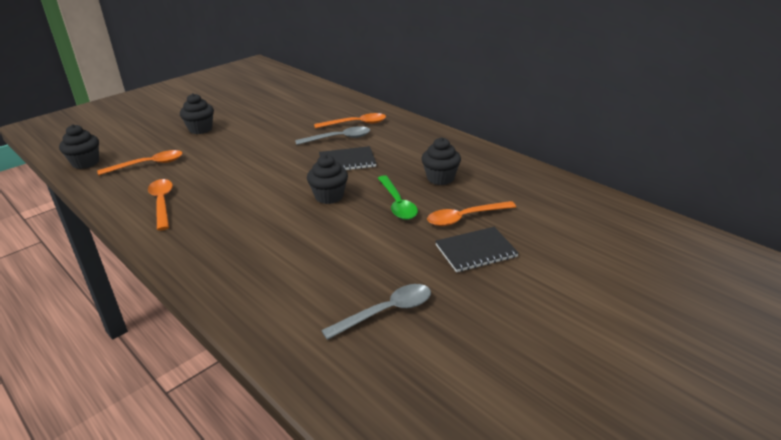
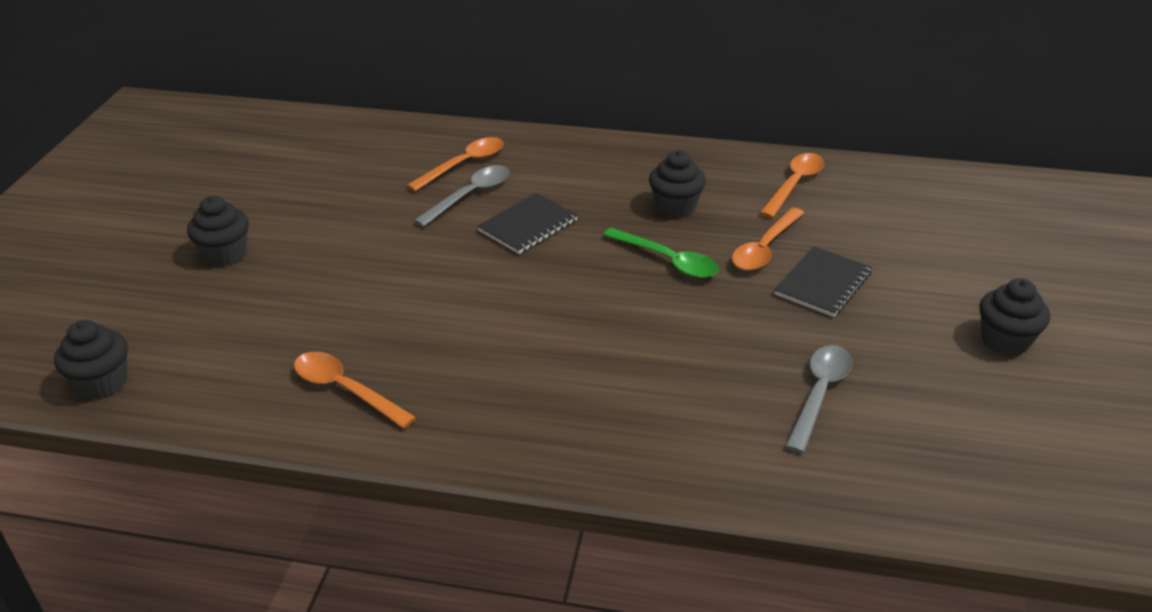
camera: 35 degrees left, 5 degrees up
orange spoon [97,150,183,175] -> orange spoon moved to [760,153,824,218]
black cupcake [307,154,348,204] -> black cupcake moved to [980,278,1050,356]

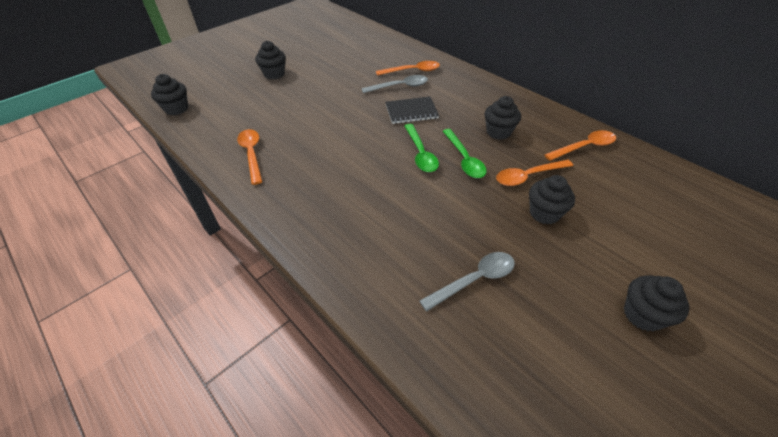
camera: 35 degrees right, 10 degrees up
black notebook [774,246,872,317] -> black cupcake [529,175,575,225]
none -> green spoon [405,124,439,172]

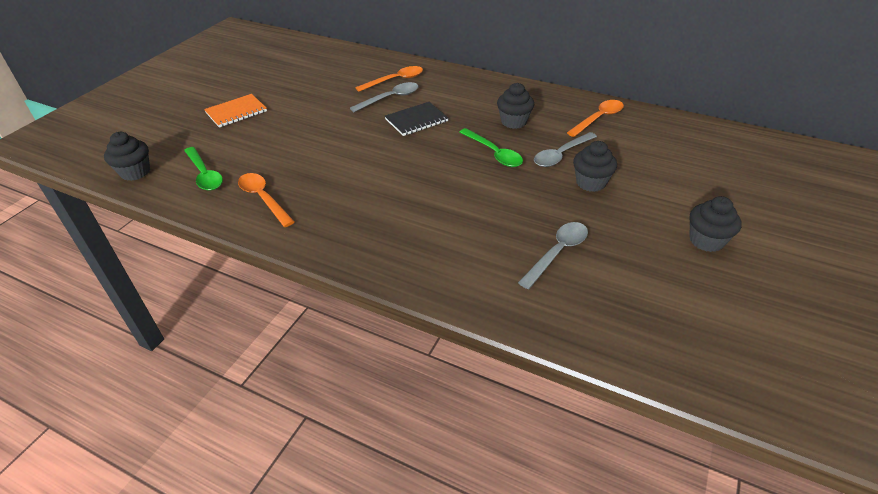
camera: 20 degrees left, 5 degrees down
black cupcake [255,41,286,79] -> orange notebook [204,94,267,128]
green spoon [405,124,439,172] -> green spoon moved to [184,147,223,191]
orange spoon [496,159,573,186] -> grey spoon [534,132,597,167]

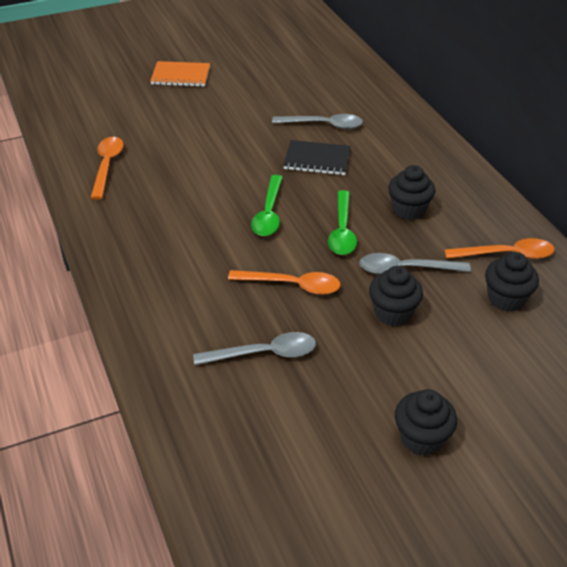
camera: 40 degrees right, 0 degrees up
black cupcake [104,132,150,181] -> black cupcake moved to [485,252,539,312]
green spoon [184,147,223,191] -> green spoon moved to [251,175,283,236]
orange spoon [355,66,423,92] -> orange spoon moved to [228,270,341,295]

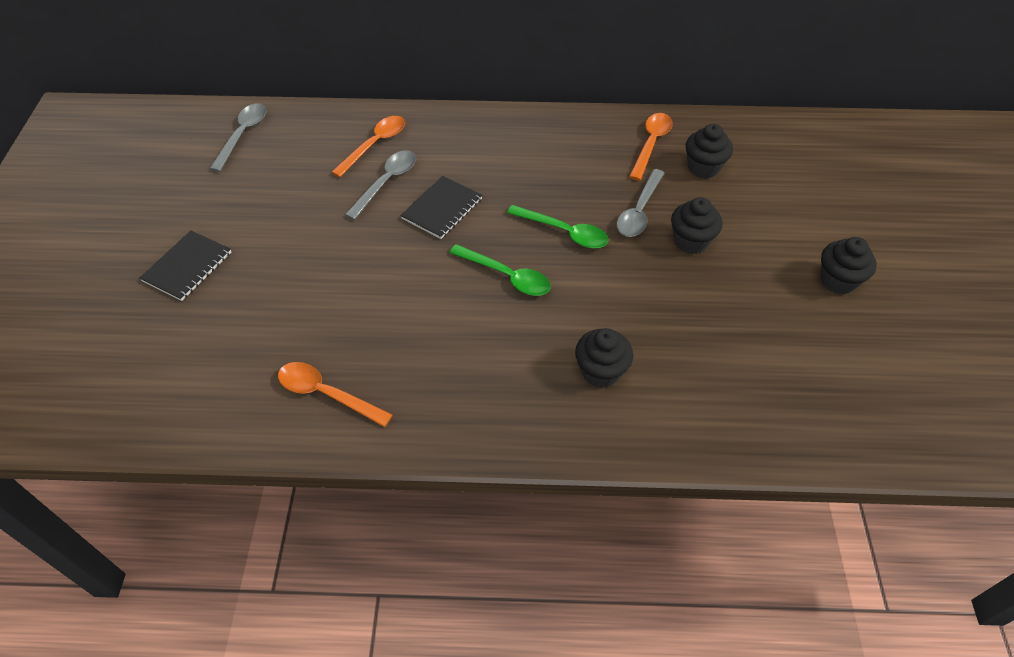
camera: 65 degrees left, 10 degrees up
orange notebook [150,61,210,87] -> black notebook [139,231,231,301]
grey spoon [193,332,316,365] -> grey spoon moved to [209,103,267,172]
orange spoon [228,270,341,295] -> orange spoon moved to [331,116,405,177]
black cupcake [388,165,435,220] -> black cupcake moved to [575,328,633,388]

